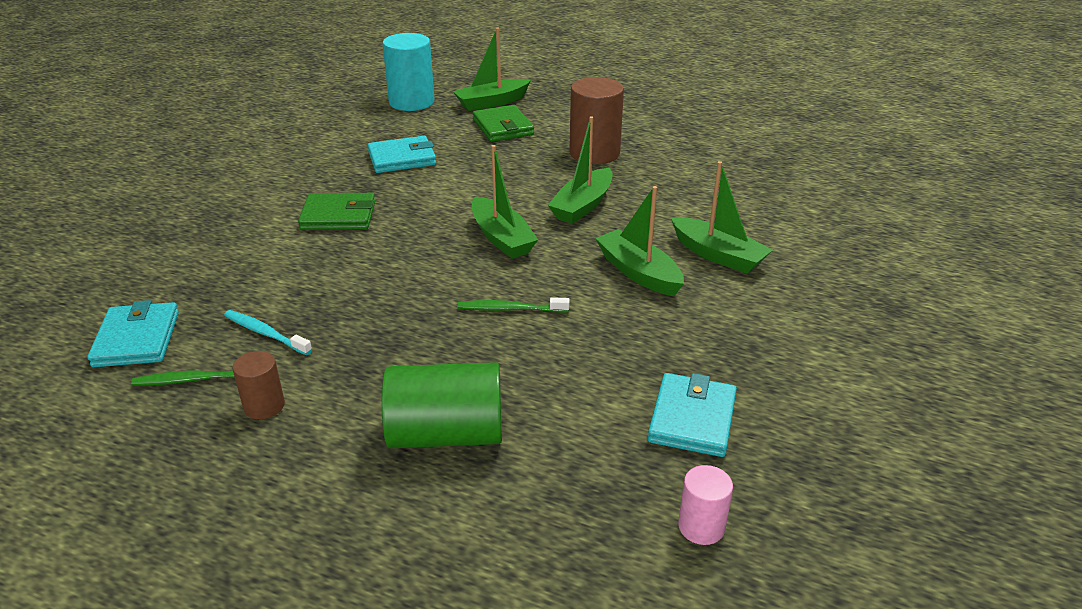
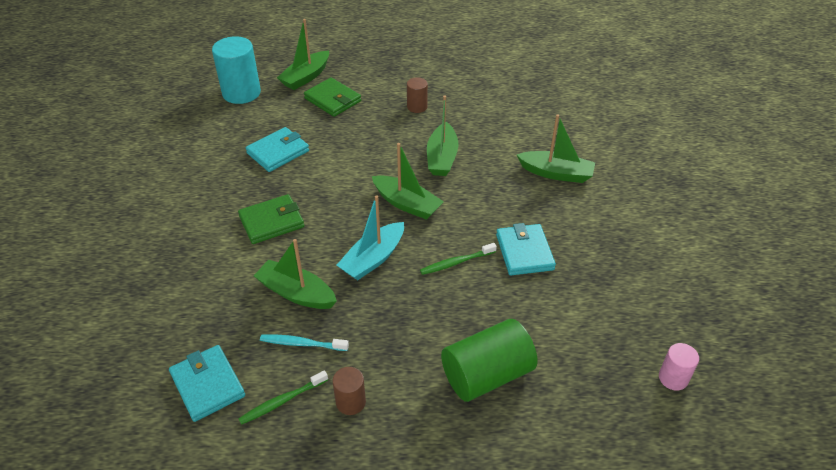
camera: 25 degrees left, 10 degrees up
brown cylinder [569,77,624,164] -> brown cylinder [407,77,428,113], size x0.52
green boat [595,186,684,296] -> green boat moved to [254,239,337,309]
turquoise wallet [648,373,737,457] -> turquoise wallet moved to [496,223,556,275]
none -> turquoise boat [337,195,404,280]

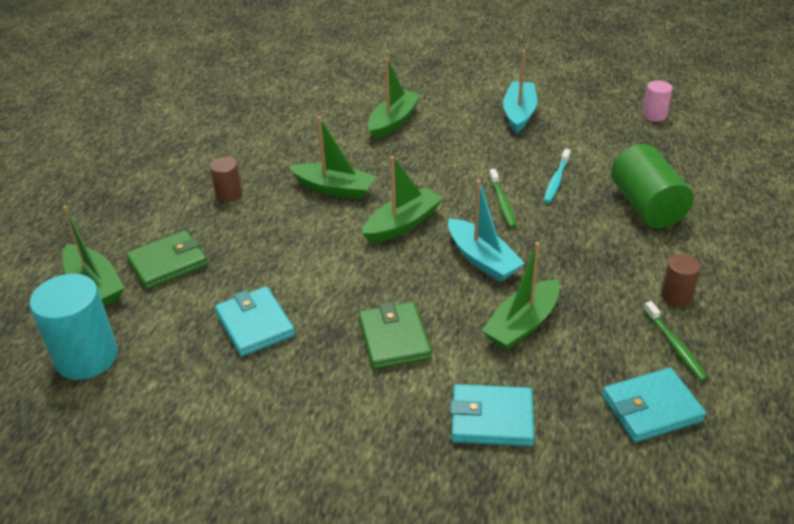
camera: 75 degrees left, 5 degrees down
turquoise toothbrush [260,334,349,351] -> turquoise toothbrush moved to [544,149,571,203]
turquoise wallet [496,223,556,275] -> turquoise wallet moved to [450,384,534,446]
none -> turquoise boat [503,50,537,133]

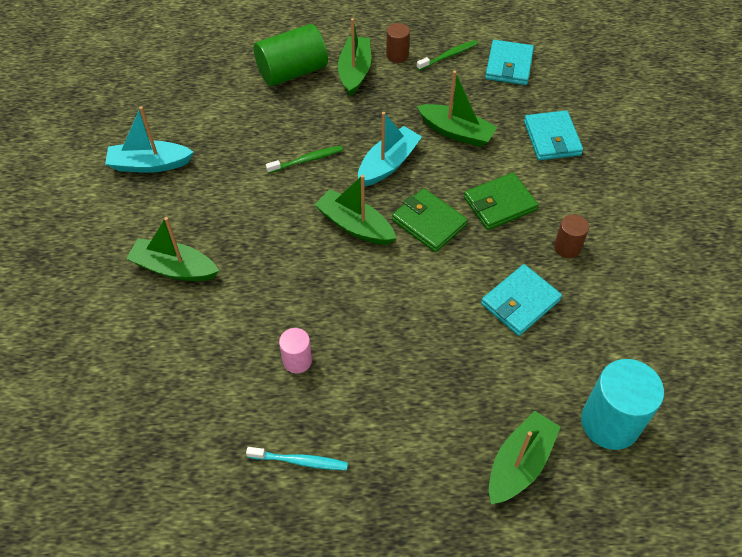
camera: 105 degrees left, 15 degrees up
green wallet [126,230,208,289] -> green wallet moved to [392,188,468,252]
brown cylinder [210,157,242,202] -> brown cylinder moved to [554,214,589,258]
green boat [289,116,376,200] -> green boat moved to [338,18,371,96]
turquoise toothbrush [544,149,571,203] -> turquoise toothbrush moved to [246,447,348,470]
turquoise wallet [602,368,706,442] -> turquoise wallet turned 45 degrees clockwise [485,40,534,85]
pink cylinder [642,80,673,122] -> pink cylinder moved to [279,328,312,373]

